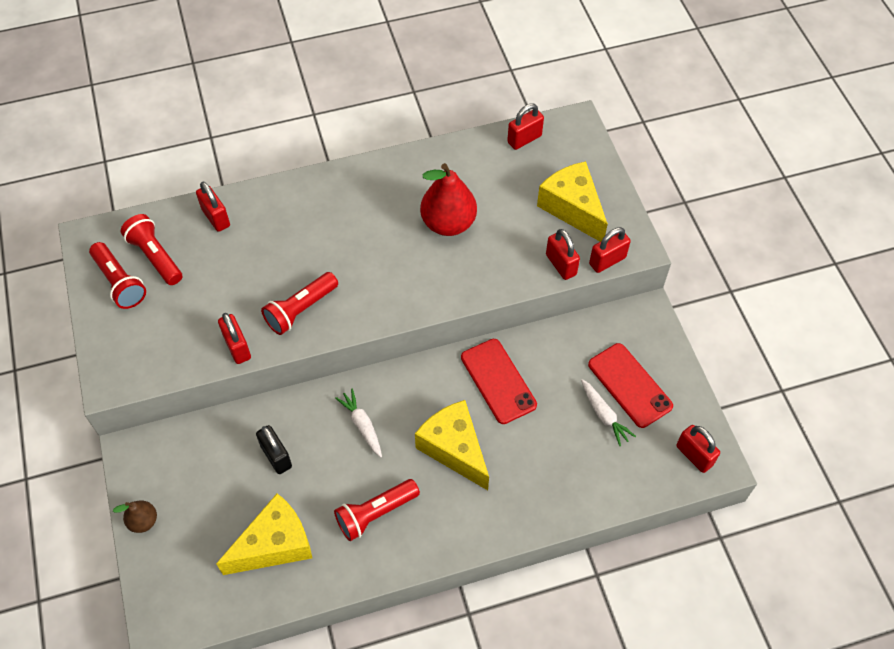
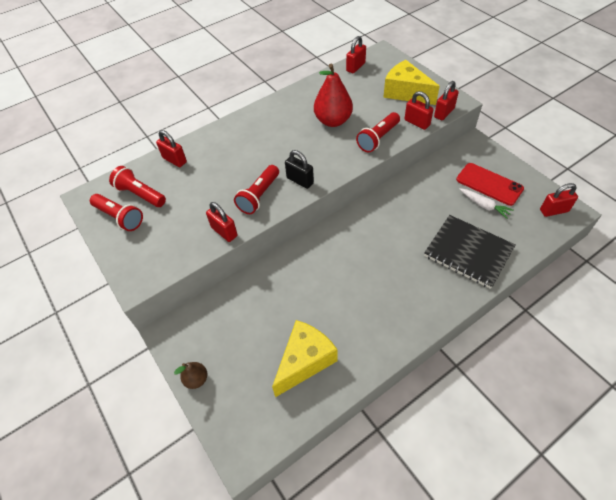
camera: 15 degrees left, 5 degrees down
black padlock [256,425,292,474] -> black padlock moved to [285,150,314,189]
red flashlight [334,479,420,541] -> red flashlight moved to [356,112,400,153]
white carrot [335,389,382,457] -> none
yellow cheese [415,400,489,490] -> none
red phone [461,339,537,424] -> none
red padlock [676,425,720,473] -> red padlock turned 45 degrees counterclockwise [540,183,578,217]
none -> black notebook [424,215,516,289]

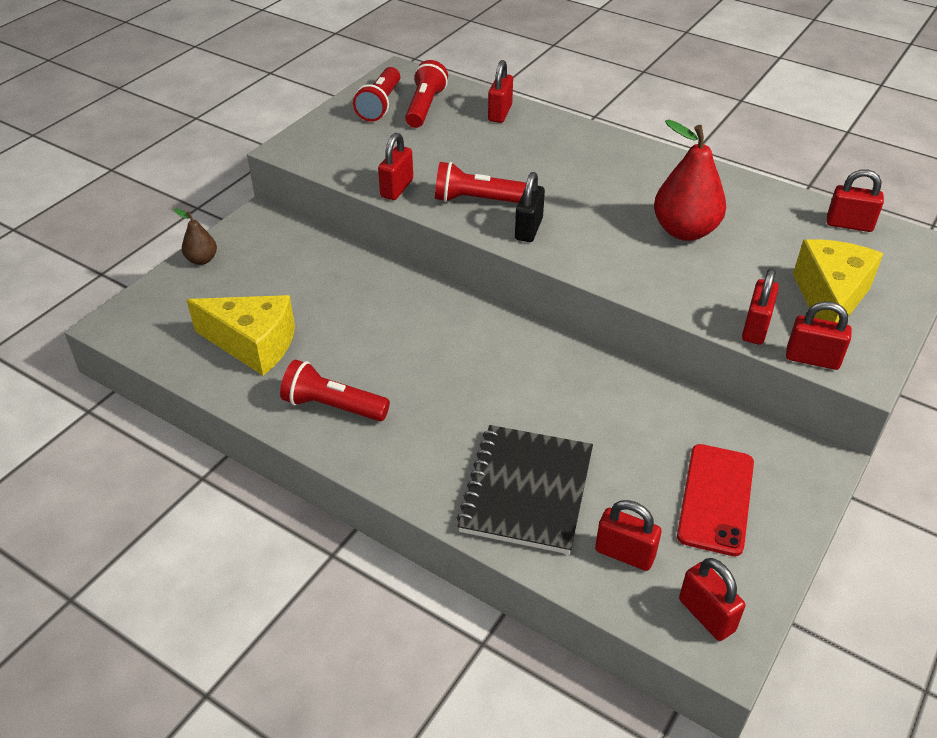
camera: 65 degrees right, 10 degrees down
red flashlight [356,112,400,153] -> red flashlight moved to [280,360,390,421]
white carrot [459,188,514,219] -> none
none -> red padlock [595,500,662,571]

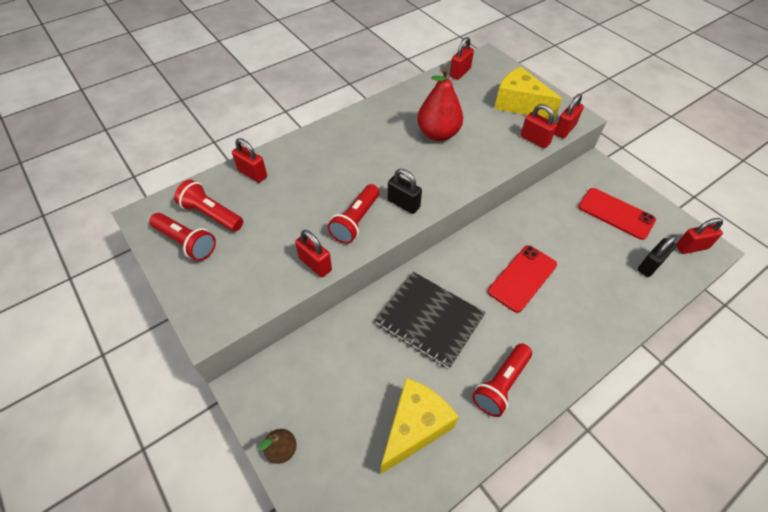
camera: 70 degrees left, 10 degrees up
black notebook [457,425,593,554] -> black notebook moved to [375,272,486,369]
red padlock [595,500,662,571] -> black padlock [638,235,677,277]
none -> red phone [488,245,557,313]

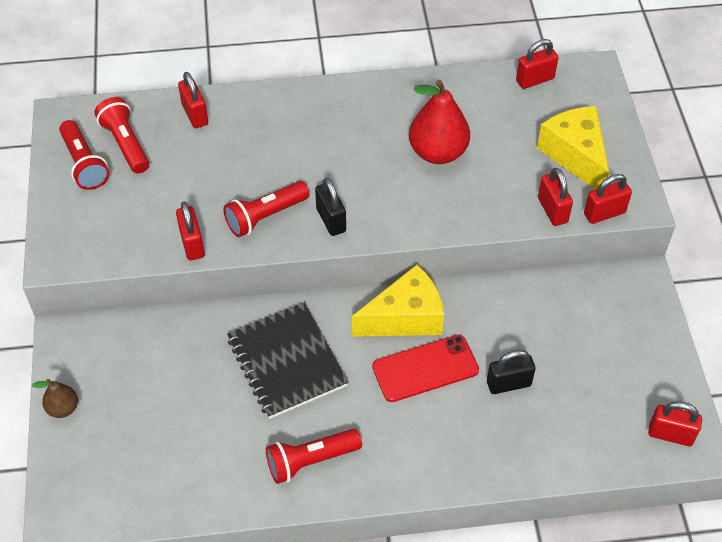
camera: 30 degrees right, 0 degrees up
yellow cheese [381,378,459,474] -> yellow cheese moved to [352,264,444,337]
red phone [578,188,656,240] -> none
black padlock [638,235,677,277] -> black padlock moved to [487,350,536,394]

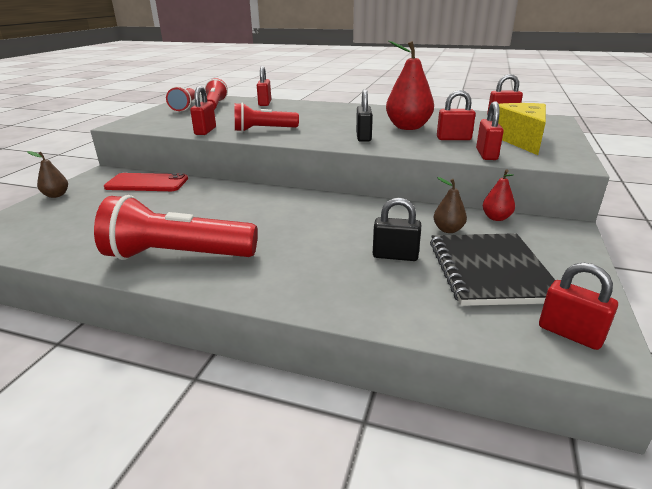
camera: 25 degrees right, 25 degrees down
black notebook [227,302,348,419] -> black notebook moved to [430,233,555,306]
red flashlight [266,429,362,484] -> red flashlight [94,195,258,260], size x1.59
black padlock [315,178,346,236] -> black padlock moved to [356,90,373,142]
yellow cheese [352,264,444,337] -> none
red phone [372,335,479,402] -> red phone moved to [104,173,188,191]
red padlock [584,174,632,224] -> red padlock moved to [437,90,476,140]
none -> brown pear [434,177,467,233]
none -> red pear [483,169,515,221]

